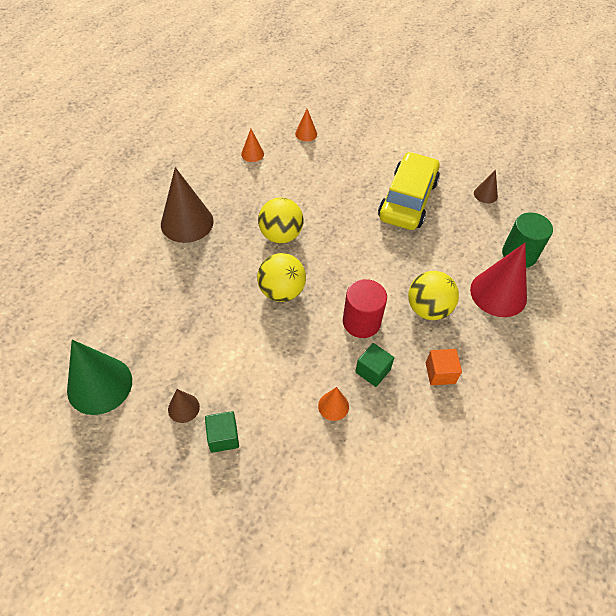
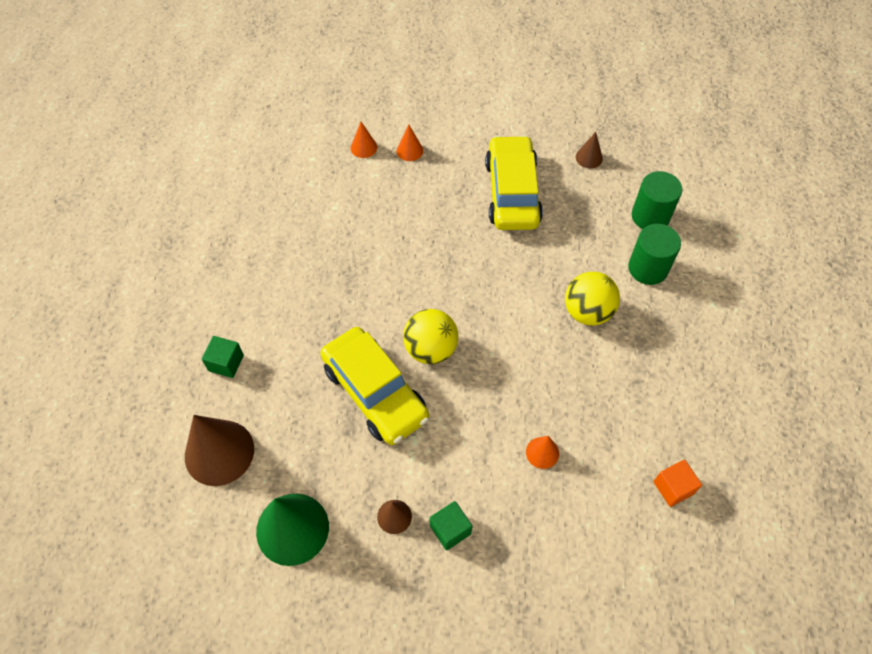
camera: 20 degrees left, 5 degrees up
brown cone [161,167,214,243] -> brown cone moved to [185,415,254,486]
orange cone [241,129,264,162] -> orange cone moved to [397,125,423,161]
yellow ball [258,197,304,243] -> none
red cylinder [343,279,387,338] -> none
green cube [355,343,394,387] -> green cube moved to [202,336,244,378]
orange cube [426,349,462,385] -> orange cube moved to [653,460,702,507]
red cone [470,243,527,317] -> green cylinder [628,224,681,285]
none -> yellow car [320,327,429,445]

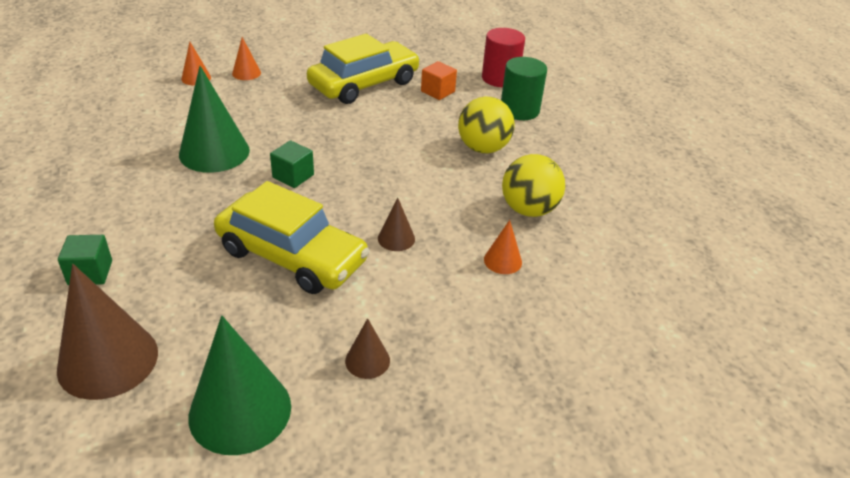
camera: 25 degrees left, 20 degrees down
yellow ball [403,309,458,364] -> yellow ball moved to [502,154,565,217]
green cube [430,501,472,550] -> green cube moved to [270,141,314,188]
yellow car [485,135,543,230] -> yellow car turned 75 degrees clockwise [307,34,420,104]
brown cone [576,132,603,168] -> brown cone moved to [378,198,415,251]
green cylinder [632,171,682,229] -> red cylinder [482,28,525,87]
orange cube [653,460,702,507] -> orange cube moved to [421,61,457,100]
none -> green cone [179,66,250,173]

